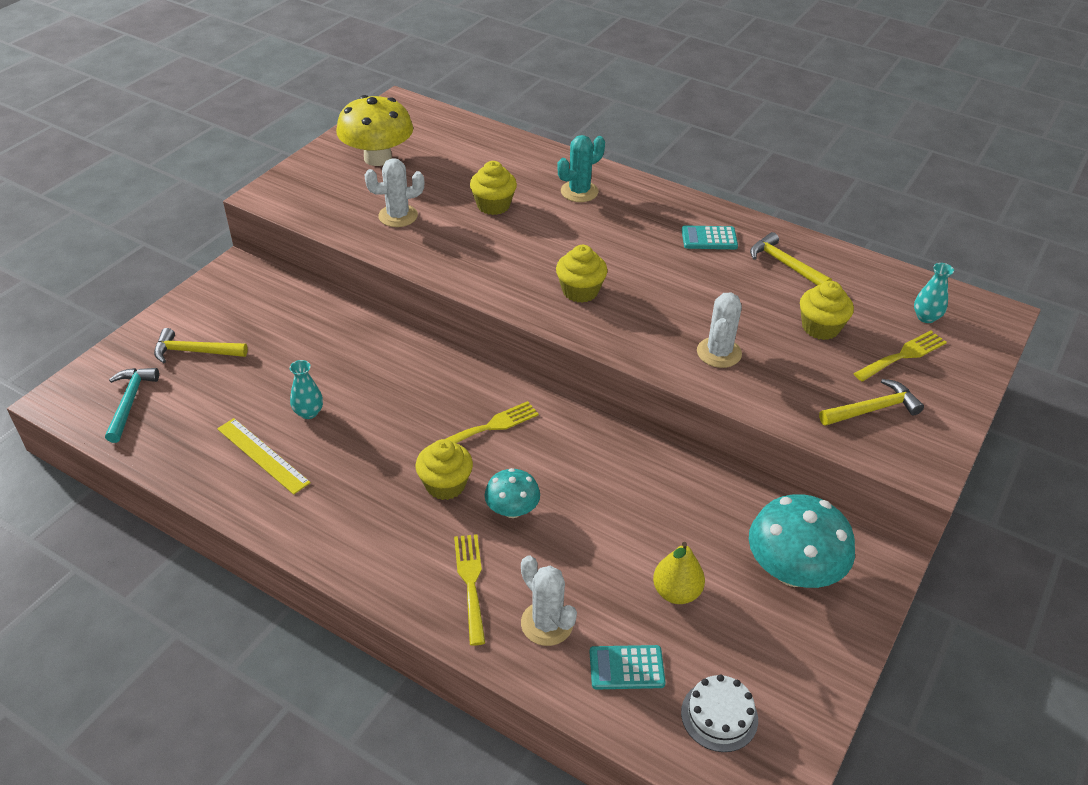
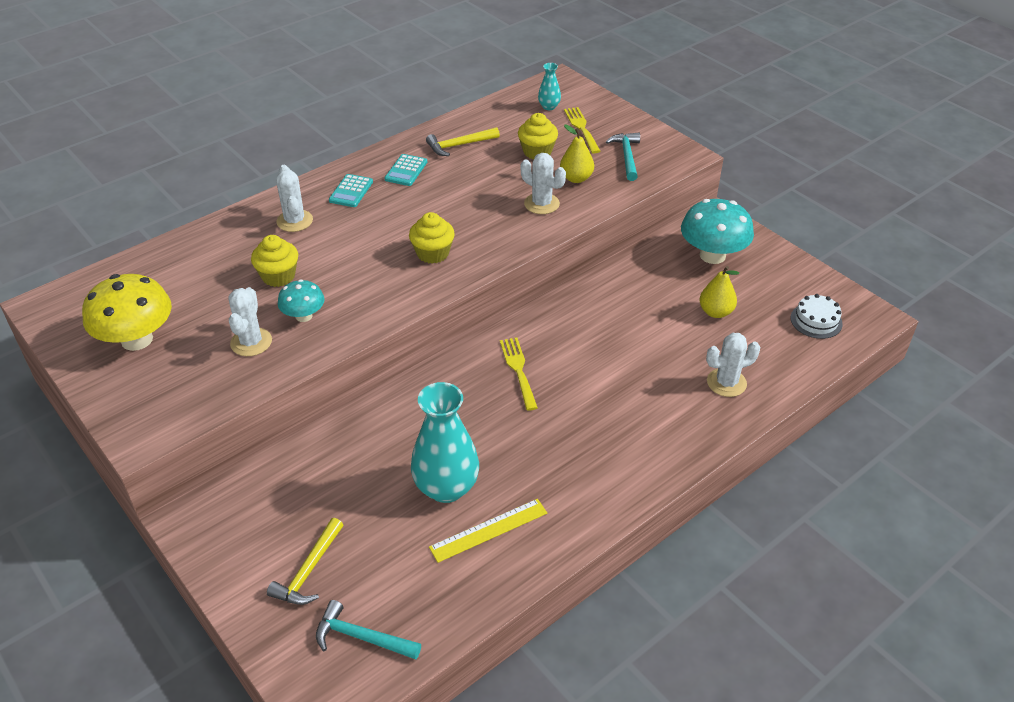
camera: 70 degrees left, 0 degrees up
turquoise vase [290,360,323,419] -> turquoise vase [411,382,479,503], size x2.12
yellow cupcake [416,439,473,500] -> none
yellow fork [454,534,485,646] -> none
turquoise mushroom [485,468,540,518] -> turquoise mushroom moved to [278,279,325,322]
turquoise cactus [557,135,605,202] -> white cactus [276,165,313,232]
turquoise calculator [589,645,665,690] -> turquoise calculator moved to [329,174,373,207]
yellow hammer [819,379,924,426] -> turquoise hammer [606,133,640,181]
none -> yellow pear [560,124,594,183]

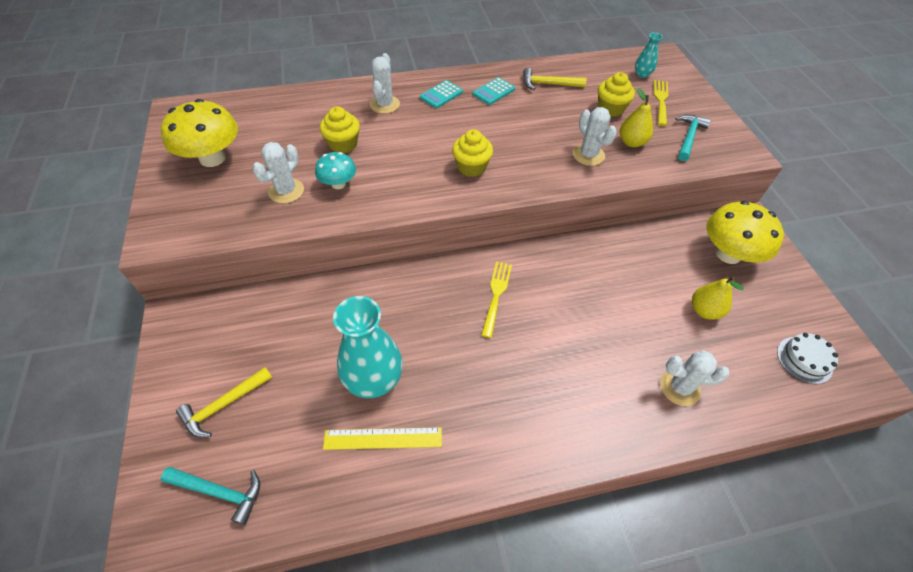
camera: 25 degrees right, 10 degrees up
turquoise hammer [316,600,421,660] -> turquoise hammer turned 150 degrees clockwise [161,467,260,525]
turquoise mushroom [681,199,754,264] -> yellow mushroom [706,201,784,264]

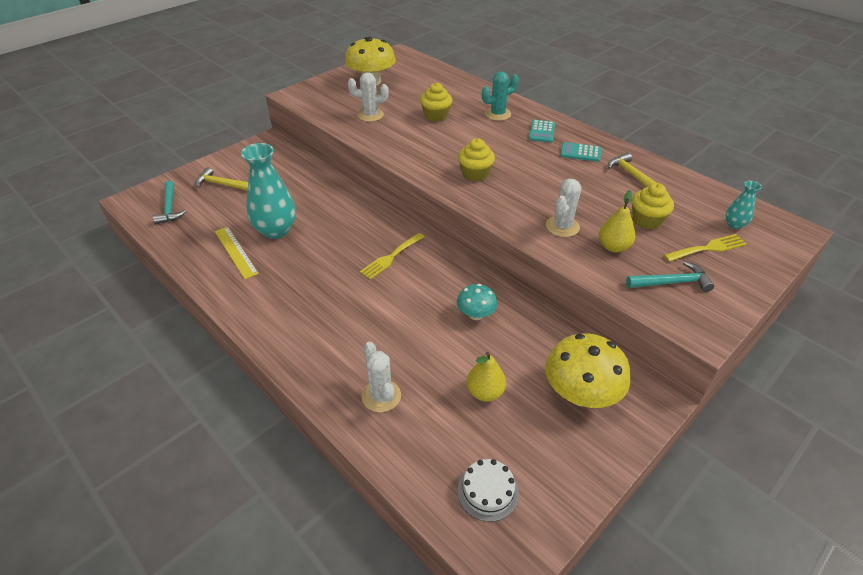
camera: 60 degrees right, 10 degrees down
turquoise mushroom [315,152,356,189] -> turquoise mushroom moved to [457,284,497,320]
white cactus [370,53,400,114] -> turquoise cactus [482,71,519,121]
turquoise calculator [420,80,463,108] -> turquoise calculator turned 90 degrees counterclockwise [529,120,555,143]
yellow fork [481,261,512,338] -> yellow fork turned 150 degrees clockwise [360,233,424,280]

